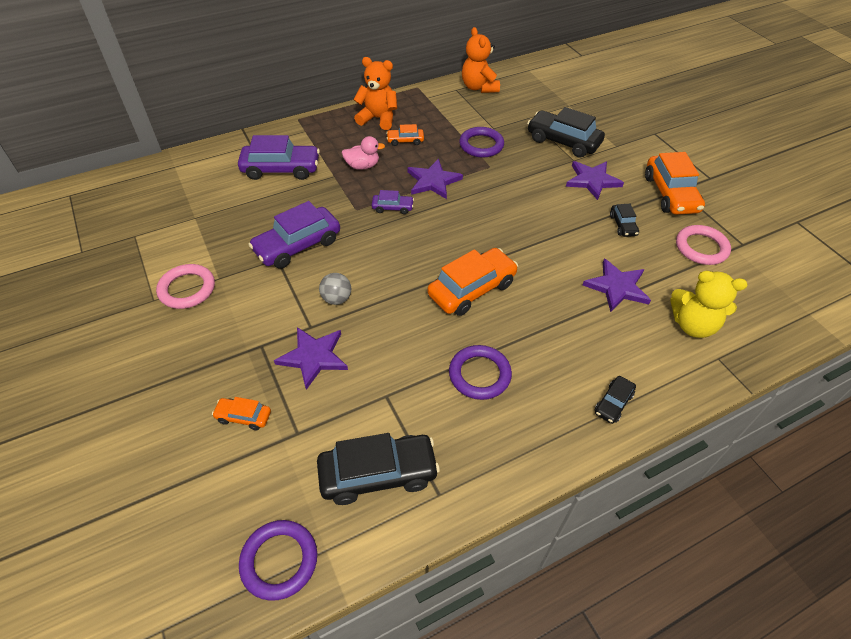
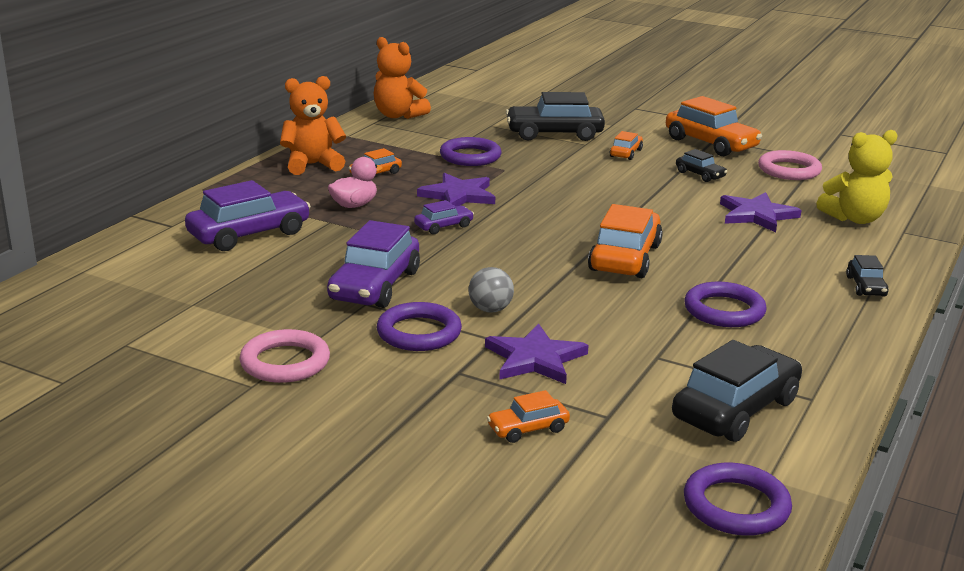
camera: 35 degrees left, 25 degrees down
purple star [566,161,624,200] -> orange car [610,131,643,160]
none -> purple ring [377,302,462,351]

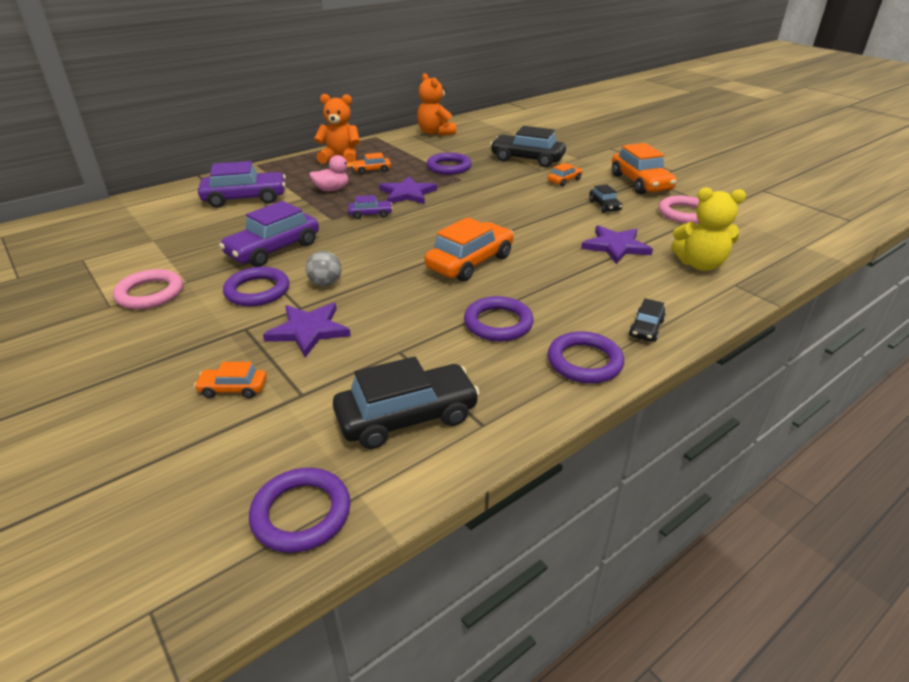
camera: 25 degrees right, 10 degrees up
none -> purple ring [548,331,624,383]

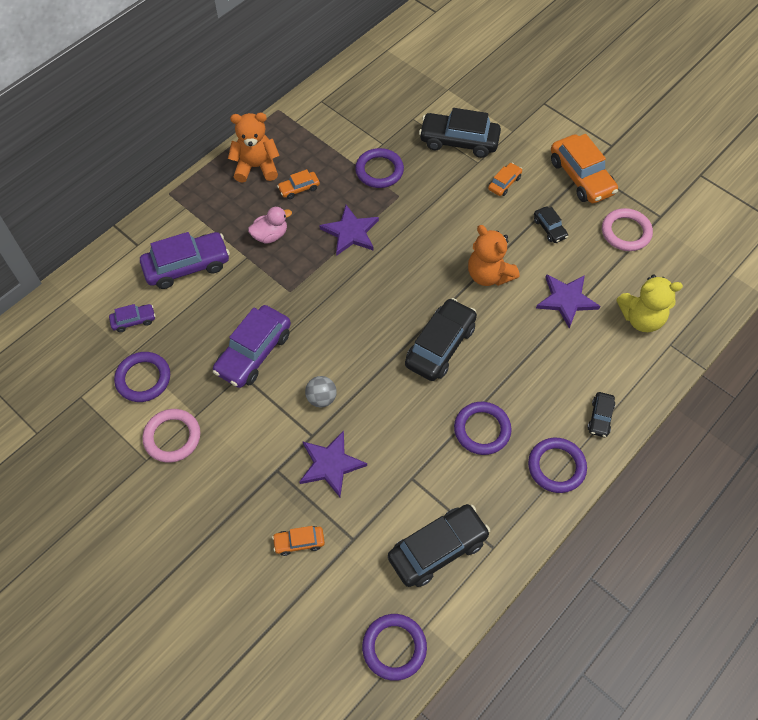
camera: 10 degrees left, 25 degrees up
purple ring [223,267,289,306] -> purple ring moved to [114,352,170,402]
purple car [348,195,393,219] -> purple car moved to [109,304,155,332]
orange teddy bear [417,73,456,136] -> orange teddy bear moved to [468,225,519,286]
orange car [424,217,514,282] -> black car [405,298,477,381]

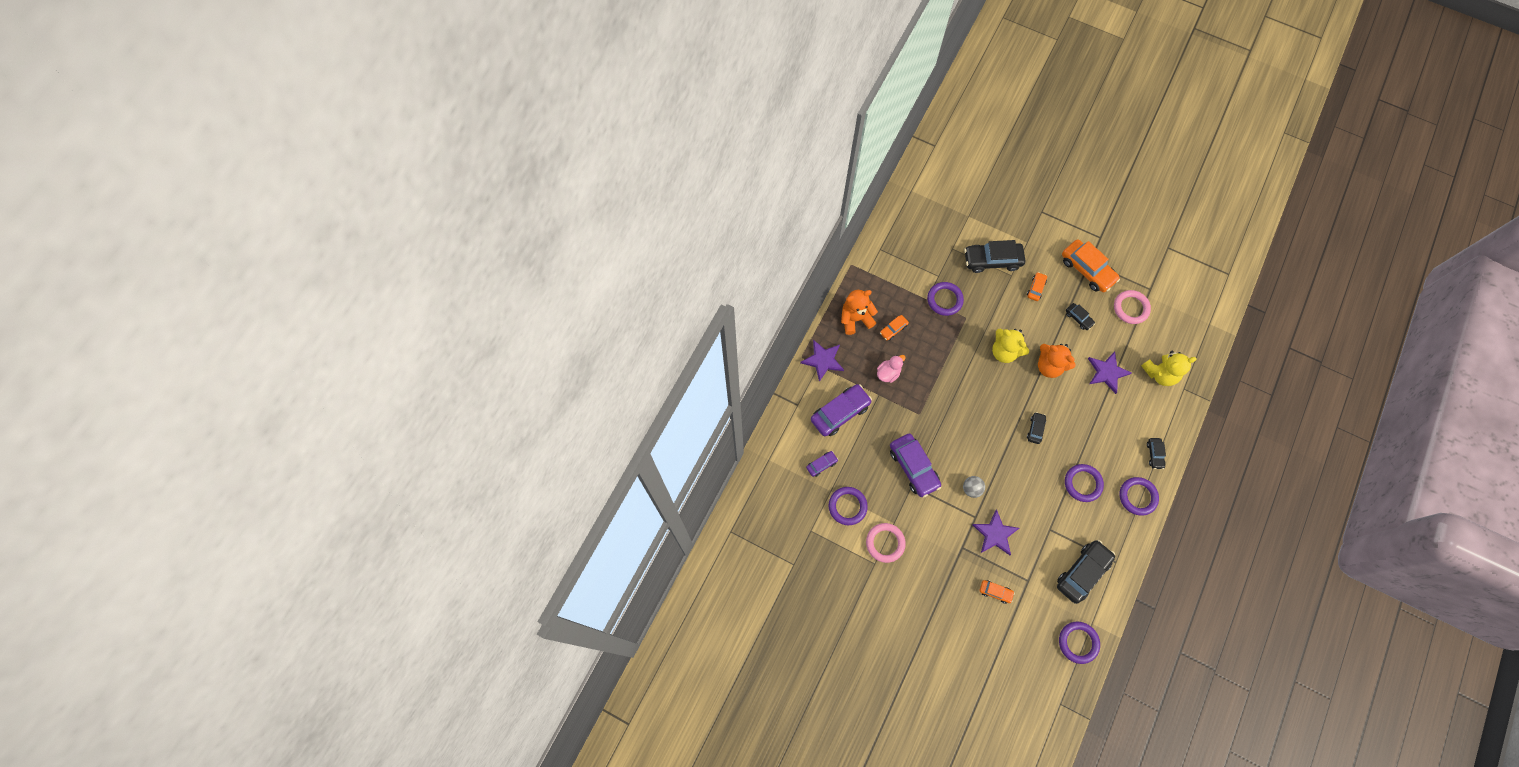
camera: 15 degrees left, 10 degrees up
purple car [213,305,291,388] -> purple car turned 45 degrees counterclockwise [890,434,941,497]
orange car [272,526,325,556] -> orange car turned 135 degrees counterclockwise [980,580,1015,604]
purple star [319,205,379,256] -> purple star moved to [800,340,844,382]
black car [405,298,477,381] -> black car [1027,412,1046,444], size x0.50
none -> yellow teddy bear [992,329,1029,363]

